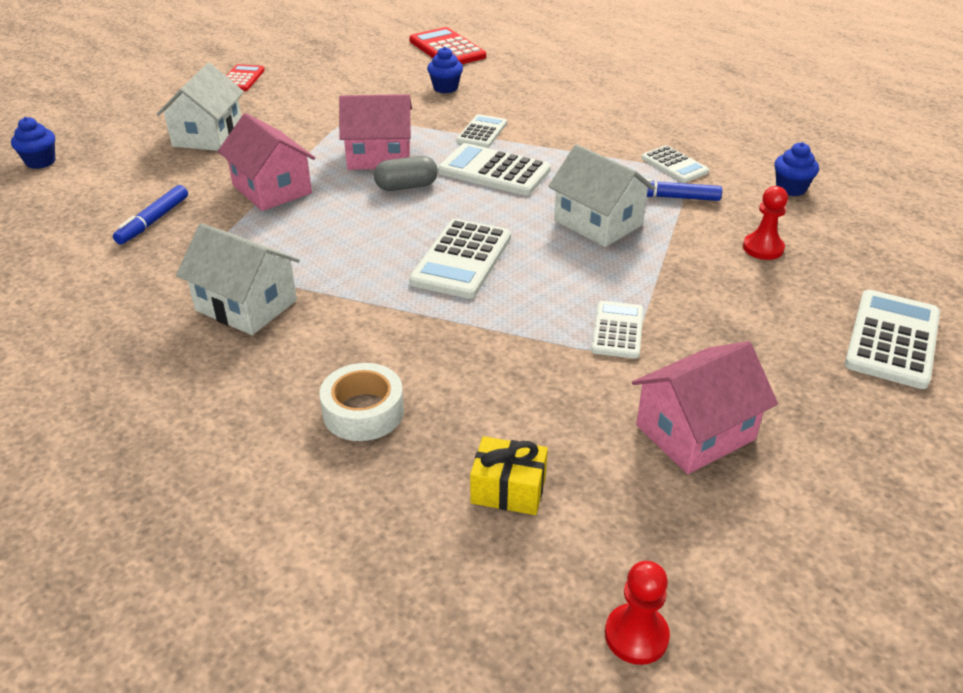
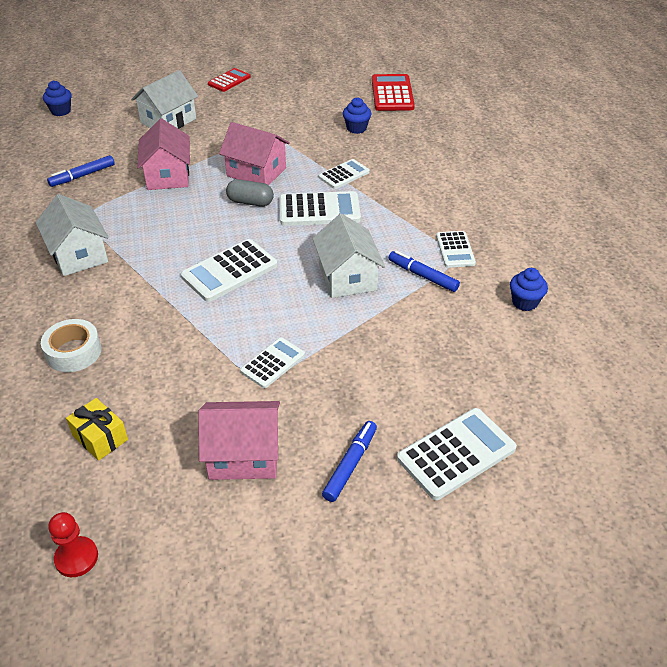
camera: 30 degrees right, 5 degrees up
white calculator [438,143,551,196] -> white calculator turned 120 degrees clockwise [280,191,361,226]
red pawn [743,186,788,260] -> none
none -> blue marker [322,421,377,502]

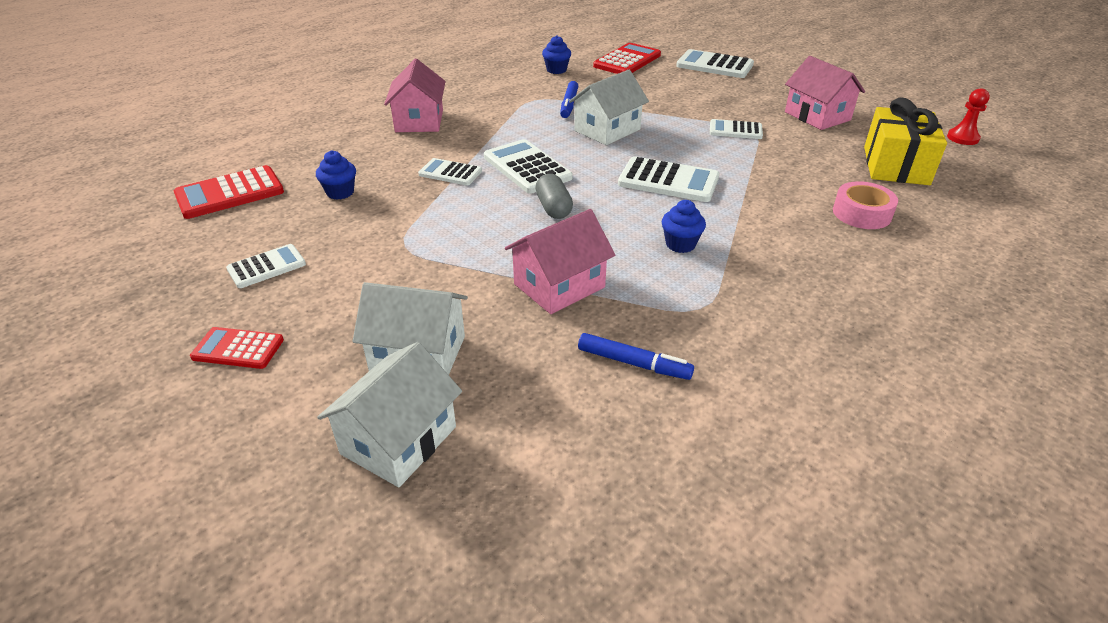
camera: 120 degrees left, 5 degrees down
white house [36,194,108,276] -> white house moved to [317,342,462,487]
white tape [41,319,102,372] -> pink tape [833,181,898,229]
blue cupcake [43,81,72,116] -> blue cupcake moved to [662,200,706,253]
yellow gift [66,398,128,461] -> yellow gift [864,97,947,185], size x1.82
pink house [219,122,290,185] -> pink house moved to [384,59,446,132]
blue marker [322,421,377,502] -> none
white calculator [436,231,476,268] -> white calculator moved to [226,244,306,288]
none -> red calculator [593,43,661,74]

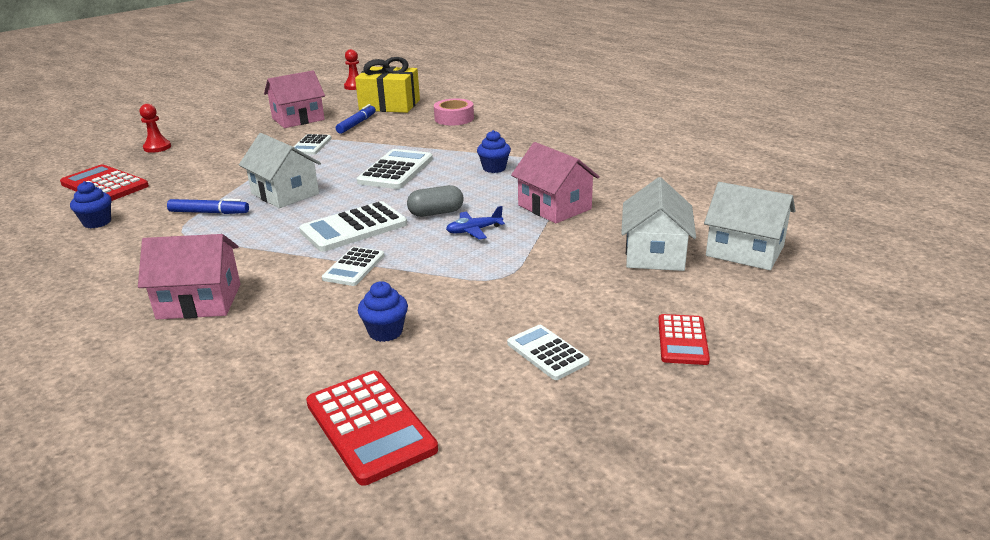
camera: 90 degrees left, 10 degrees down
blue marker [578,333,694,380] -> blue marker moved to [336,104,376,134]
white calculator [676,49,754,78] -> red pawn [140,104,171,153]
none -> blue plane [446,206,505,240]

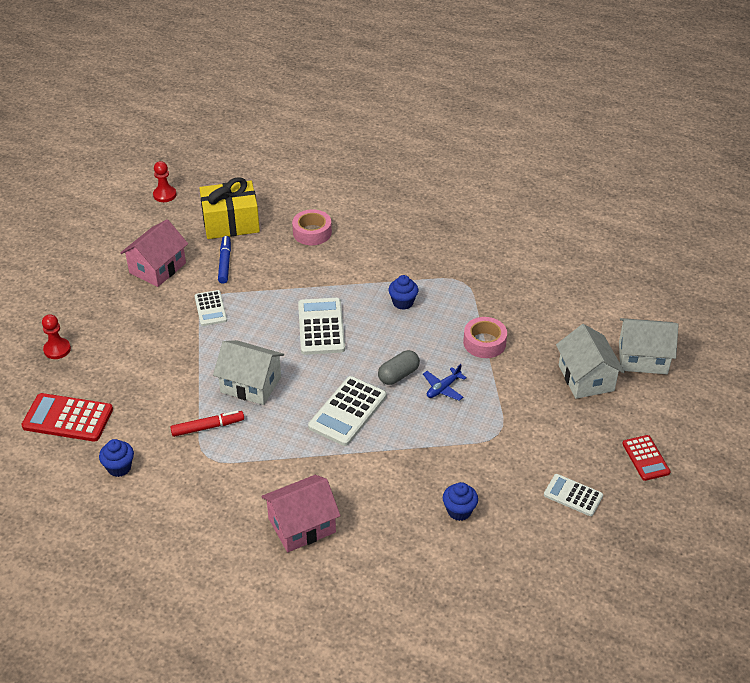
camera: 25 degrees left, 15 degrees up
blue marker [167,199,249,214] -> red marker [170,410,244,437]
red calculator [306,371,438,486] -> none
white calculator [322,247,384,286] -> none
pink house [511,142,600,224] -> pink tape [463,317,507,358]

